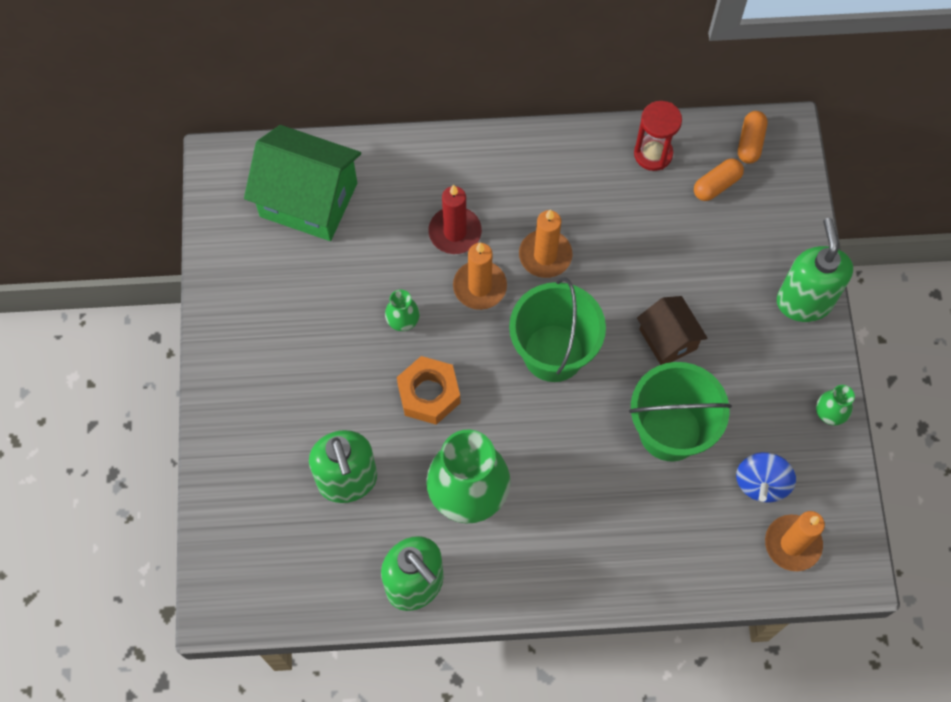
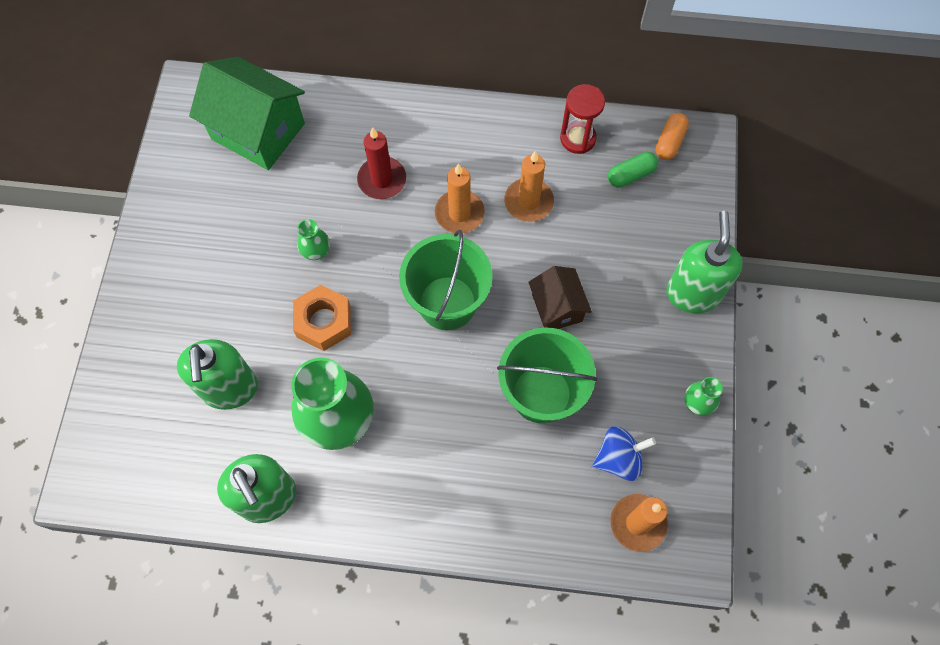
camera: 10 degrees right, 0 degrees up
orange candle [453,242,507,310] -> orange candle moved to [504,151,554,222]
orange capsule [694,158,744,201] -> green capsule [608,152,658,187]
blue spinning top [736,452,796,503] -> blue spinning top turned 135 degrees counterclockwise [592,426,656,481]

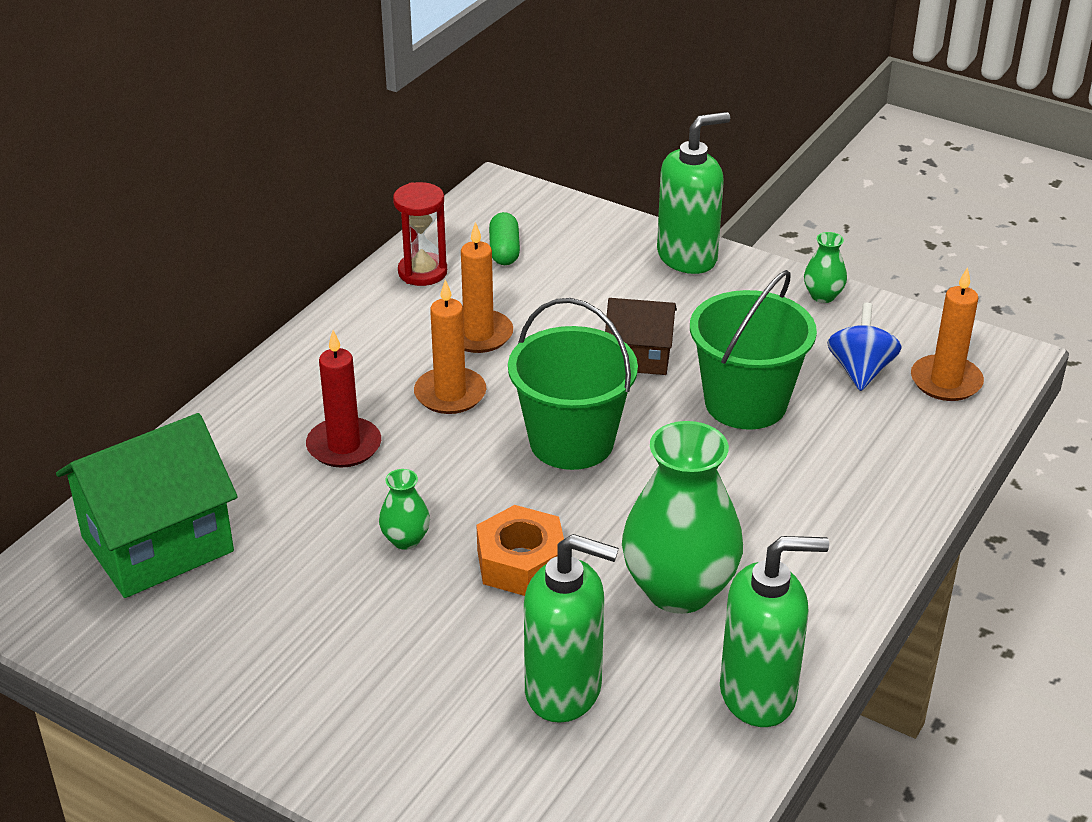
camera: 65 degrees left, 30 degrees down
orange capsule [656,113,689,160] -> none
green soap dispenser [666,211,743,313] -> green soap dispenser turned 120 degrees clockwise [657,112,730,274]

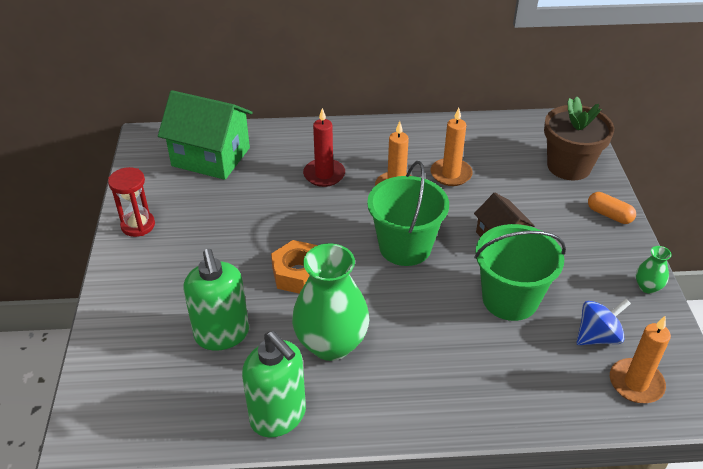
camera: 55 degrees right, 5 degrees up
green vase [379,469,430,550] -> none
red hourglass [393,182,447,286] -> red hourglass moved to [108,167,155,237]
green capsule [489,212,520,265] -> none
green soap dispenser [657,112,730,274] -> orange capsule [588,192,636,224]
none -> brown flower pot [544,96,614,181]

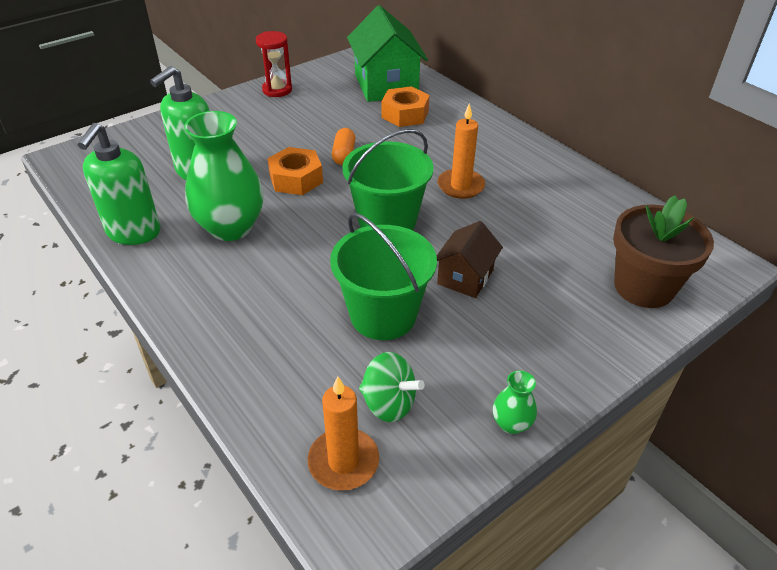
camera: 55 degrees right, 0 degrees up
red candle [303,108,345,187] -> none
orange candle [430,108,473,186] -> none
blue spinning top [576,299,631,345] -> green spinning top [359,352,425,422]
orange capsule [588,192,636,224] -> orange capsule moved to [332,128,356,165]
none -> orange nut [381,86,430,127]

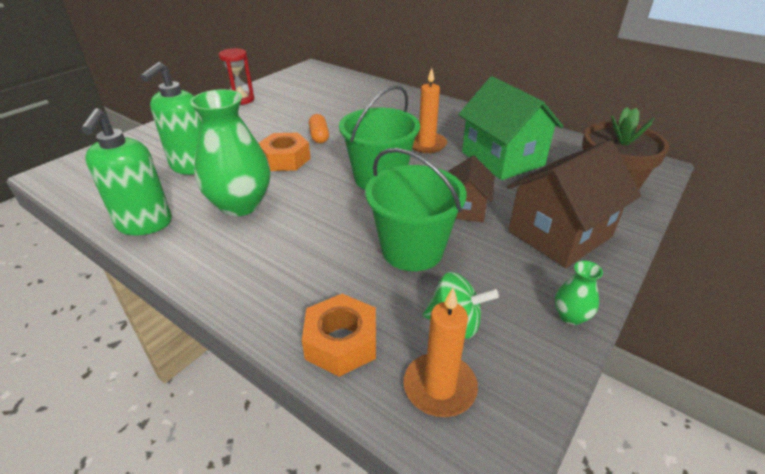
camera: 15 degrees left, 5 degrees down
green house [347,5,428,102] -> green house moved to [458,76,564,180]
orange nut [381,86,430,127] -> orange nut moved to [302,294,376,377]
none -> brown house [507,140,641,268]

